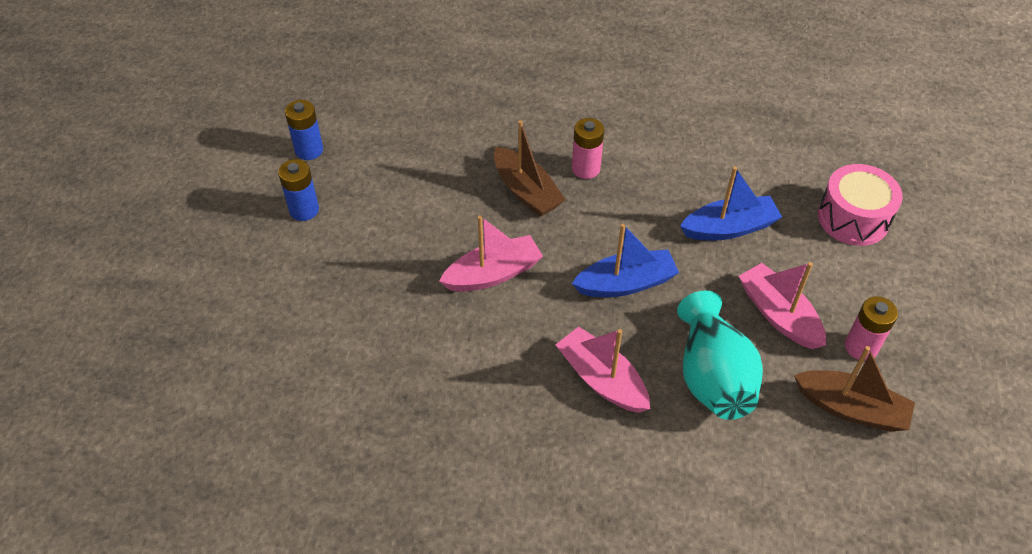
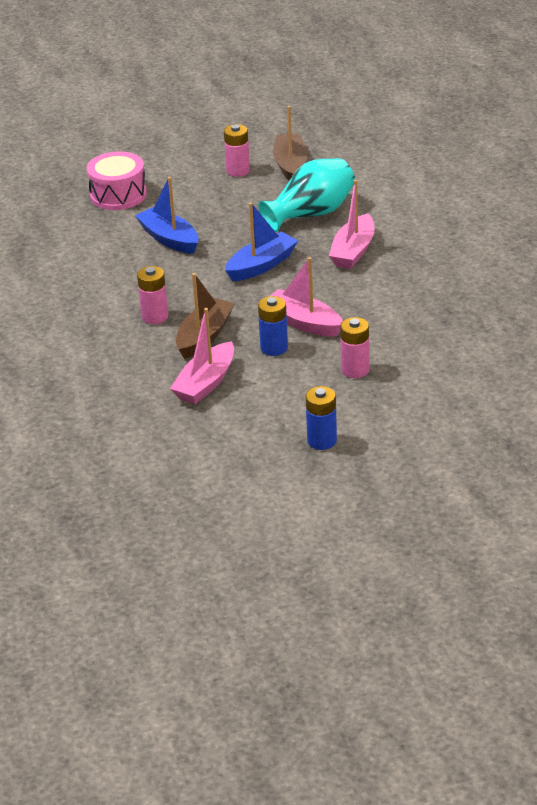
camera: 115 degrees left, 15 degrees down
blue battery [285,100,323,160] -> blue battery moved to [258,296,288,356]
blue boat [572,224,679,297] -> blue boat turned 90 degrees clockwise [225,202,298,281]
pink boat [739,262,826,349] -> pink boat moved to [170,308,234,404]
none -> pink battery [340,317,369,378]

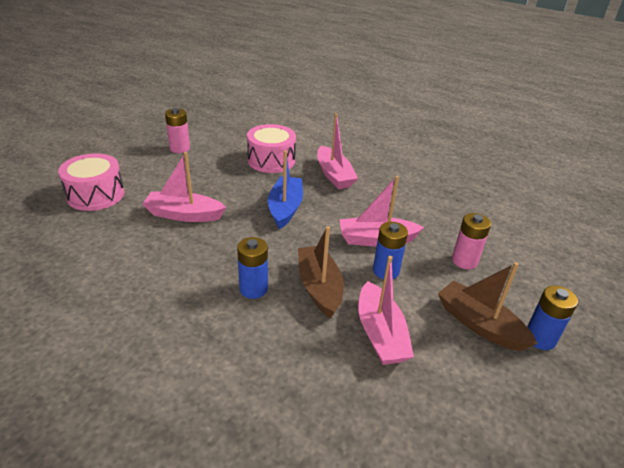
camera: 45 degrees left, 0 degrees up
blue boat [135,177,198,254] -> pink boat [142,152,226,222]
pink battery [137,266,168,324] -> blue battery [237,237,268,299]
turquoise vase [258,158,355,232] -> pink drum [247,124,296,173]
brown boat [273,106,308,181] -> brown boat moved to [438,262,537,351]

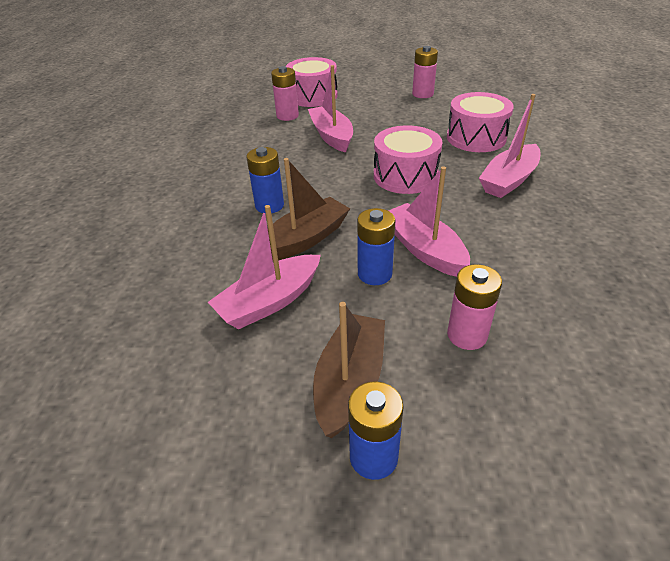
camera: 65 degrees right, 5 degrees up
blue boat [268,150,303,229] -> pink drum [374,125,443,194]
none -> pink battery [271,66,299,121]

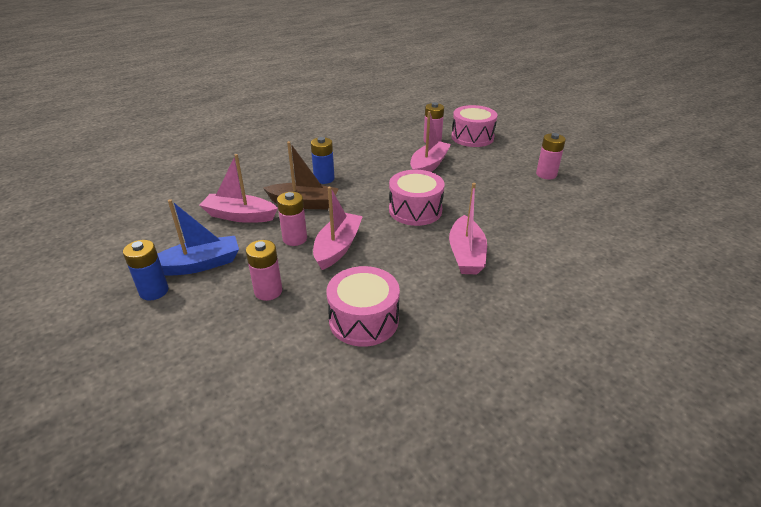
camera: 50 degrees right, 5 degrees down
brown boat [313,302,385,438] -> blue boat [158,199,239,276]
blue battery [357,208,395,285] -> pink battery [277,192,307,246]
pink drum [447,92,514,152] -> pink drum moved to [326,266,400,347]
pink boat [479,94,541,198] -> pink boat turned 90 degrees counterclockwise [449,183,487,274]

